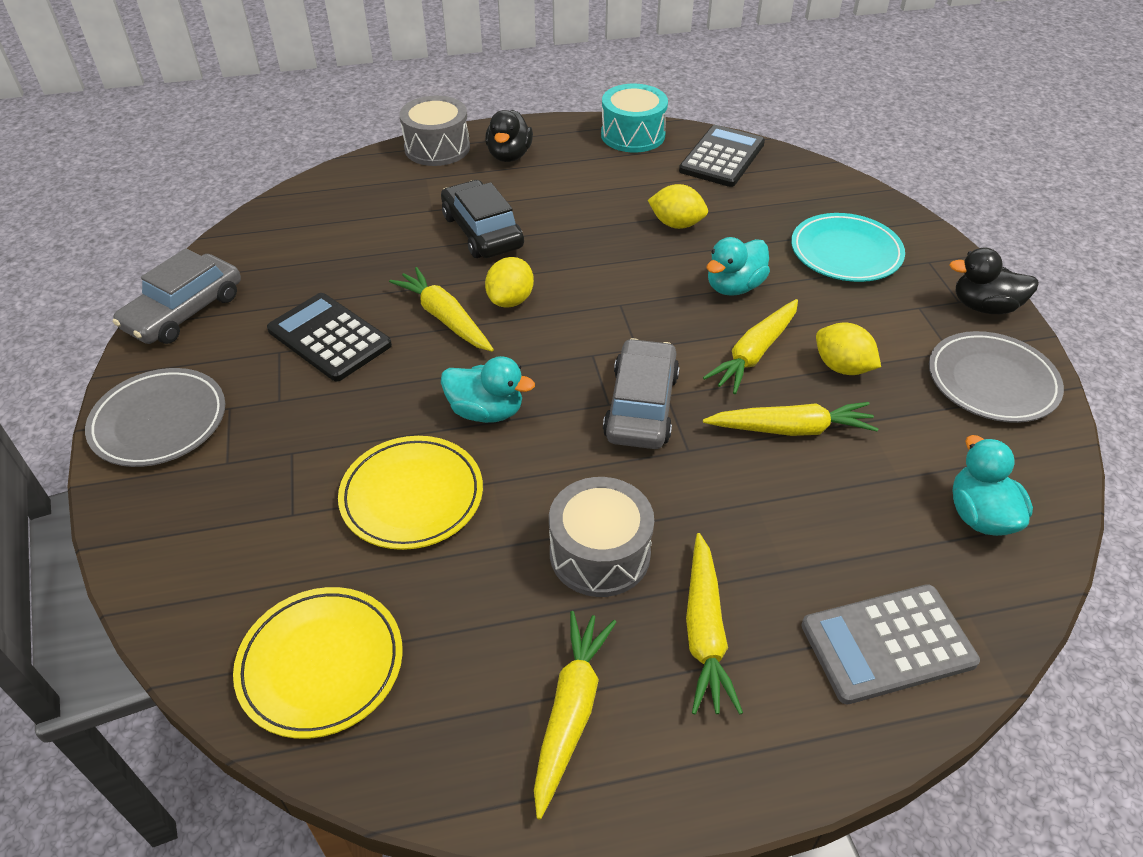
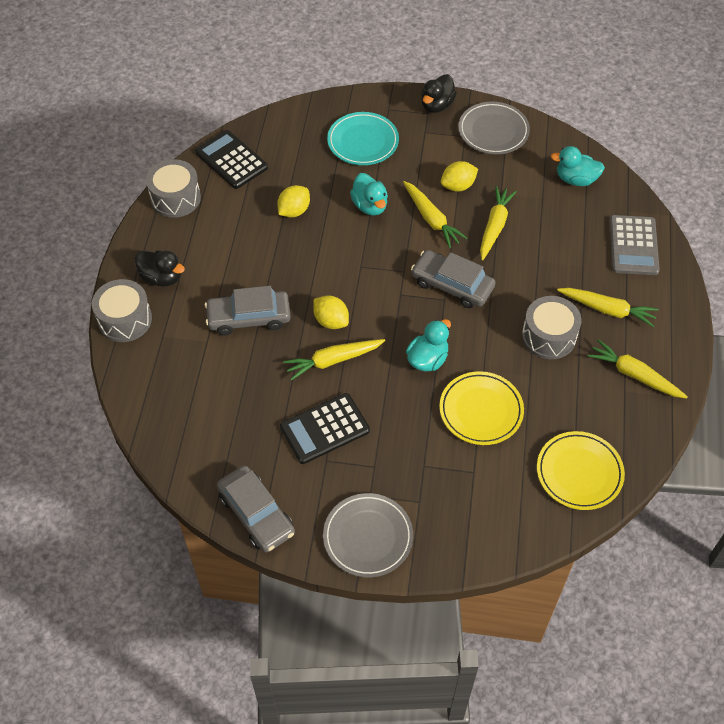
camera: 70 degrees left, 10 degrees up
black car [441,180,524,258] -> grey car [205,286,291,335]
turquoise drum [601,84,668,152] -> grey drum [146,159,201,218]

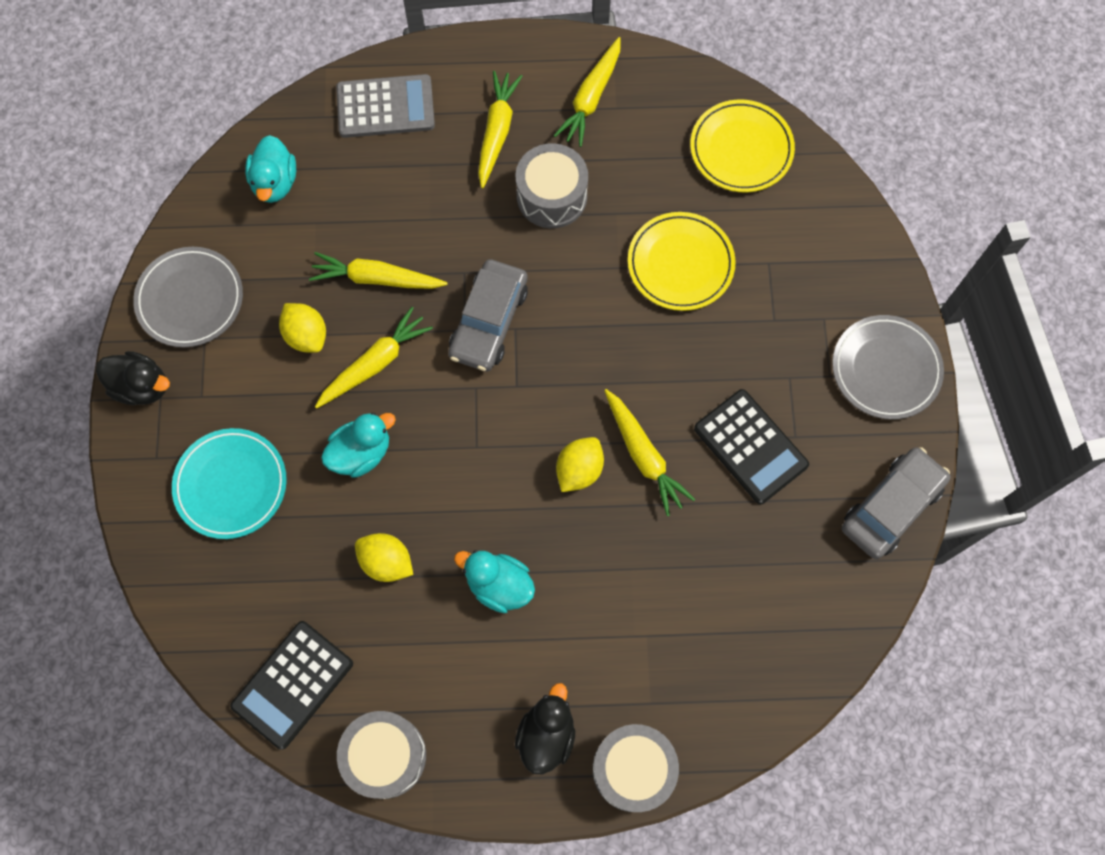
camera: 100 degrees left, 15 degrees up
grey car [205,286,291,335] -> none
turquoise duck [406,319,451,372] -> turquoise duck moved to [454,550,535,613]

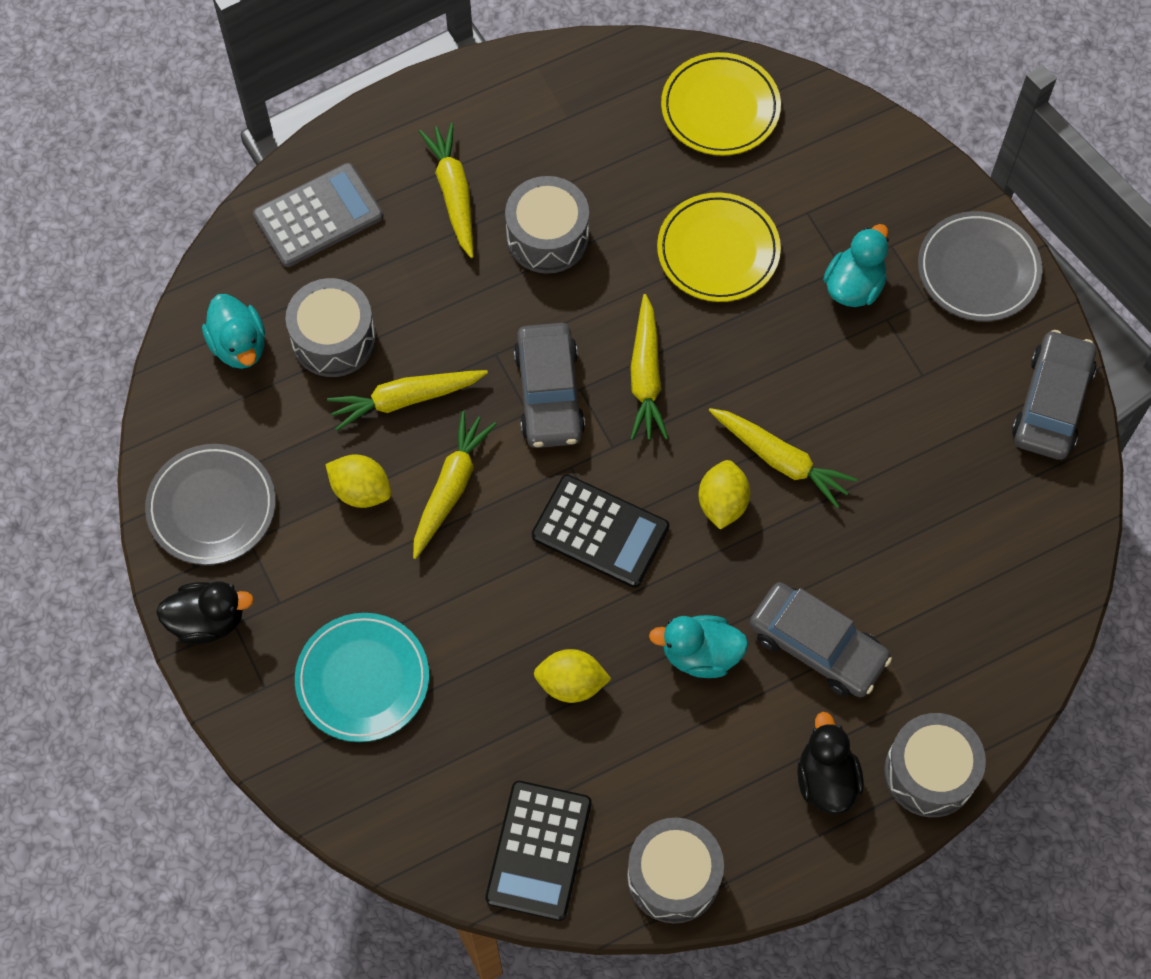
camera: 25 degrees left, 5 degrees down
turquoise duck [321,412,396,478] -> turquoise duck moved to [823,224,889,307]
yellow carrot [554,37,621,147] -> yellow carrot moved to [630,294,668,440]
black calculator [694,389,809,504] -> black calculator moved to [532,475,670,588]
none -> grey drum [285,278,376,377]
none -> grey car [749,582,892,697]

